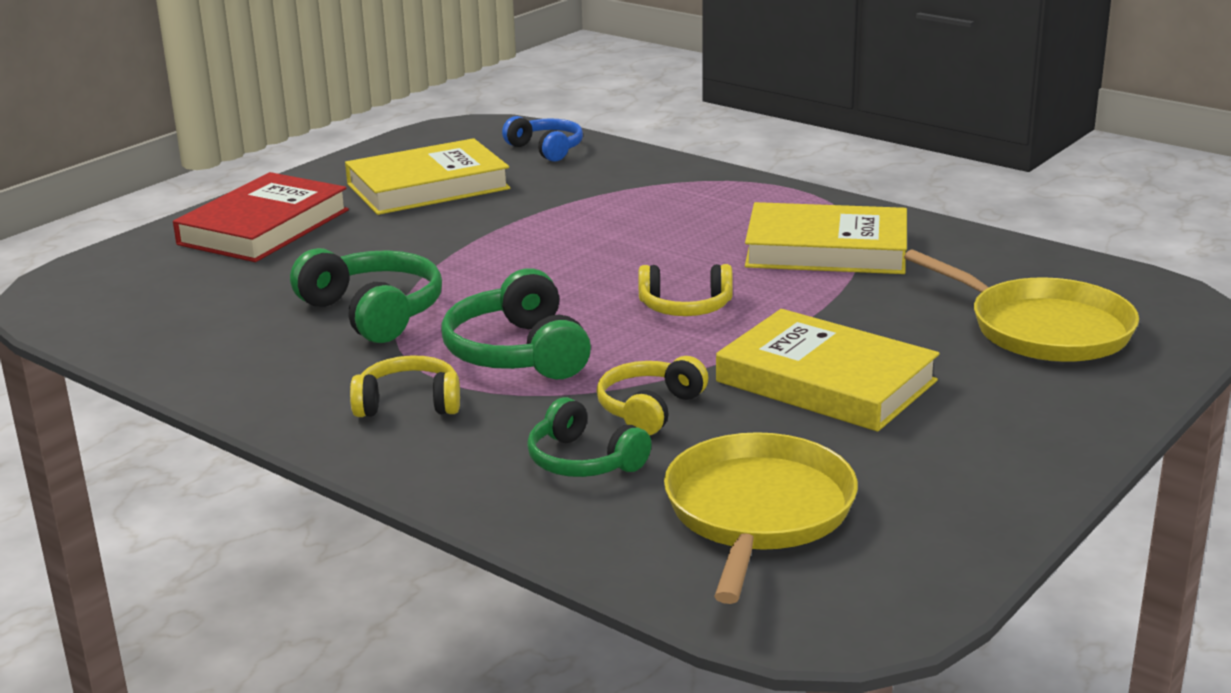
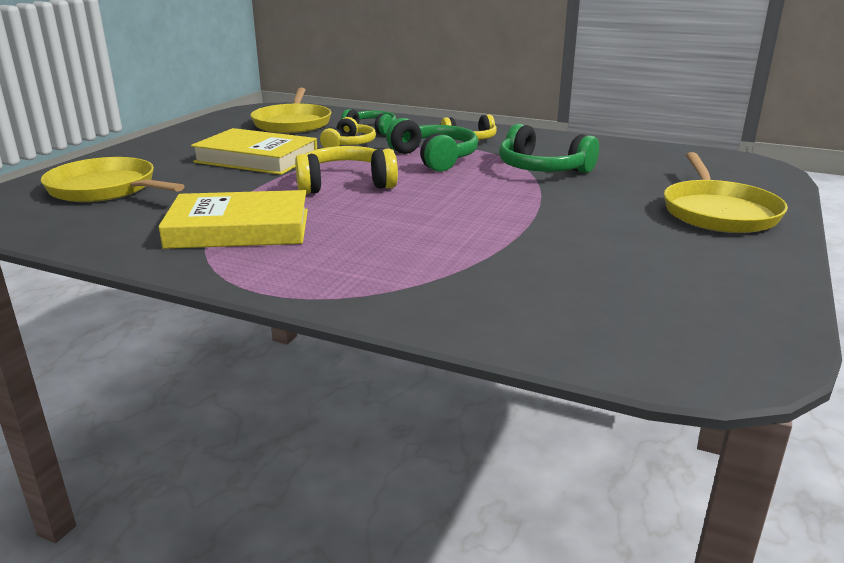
camera: 165 degrees right, 0 degrees up
red book [173,172,349,262] -> yellow pan [664,152,788,233]
yellow book [345,138,510,215] -> none
blue headphones [502,116,583,162] -> none
yellow headphones [639,264,733,316] -> yellow headphones [295,146,398,194], size x1.51

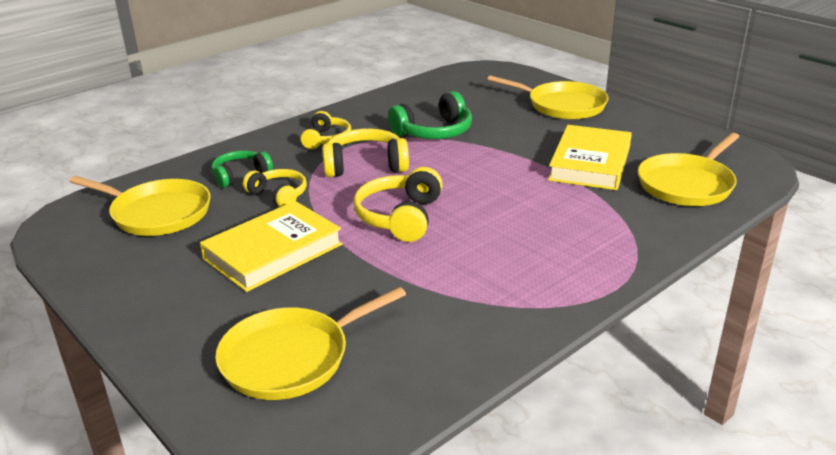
camera: 65 degrees left, 5 degrees up
yellow book [158,190,308,249] -> yellow book moved to [548,125,632,190]
green headphones [386,118,478,172] -> yellow headphones [322,128,409,177]
none -> yellow pan [638,133,739,206]

